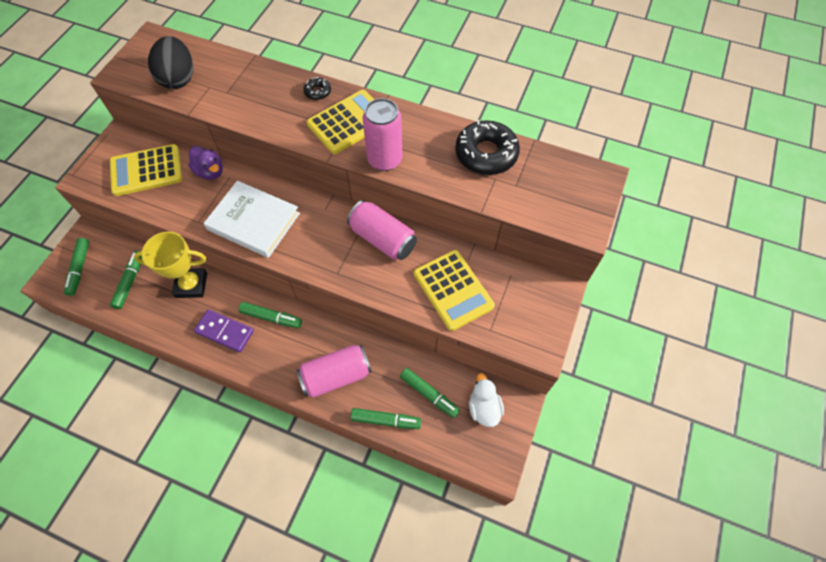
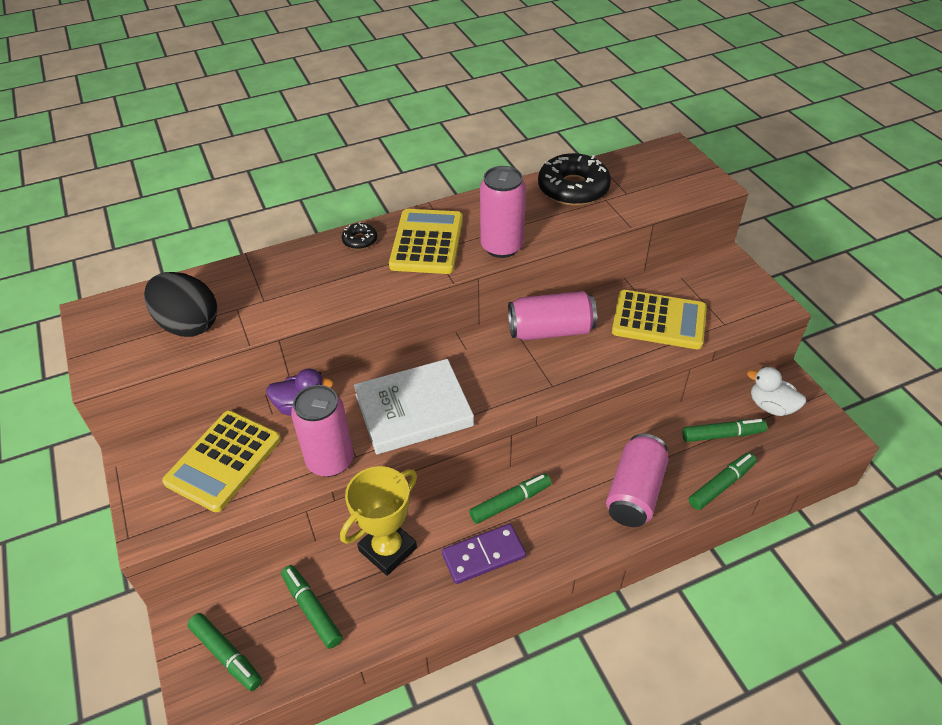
camera: 45 degrees left, 15 degrees down
none -> pink can [291,385,354,477]

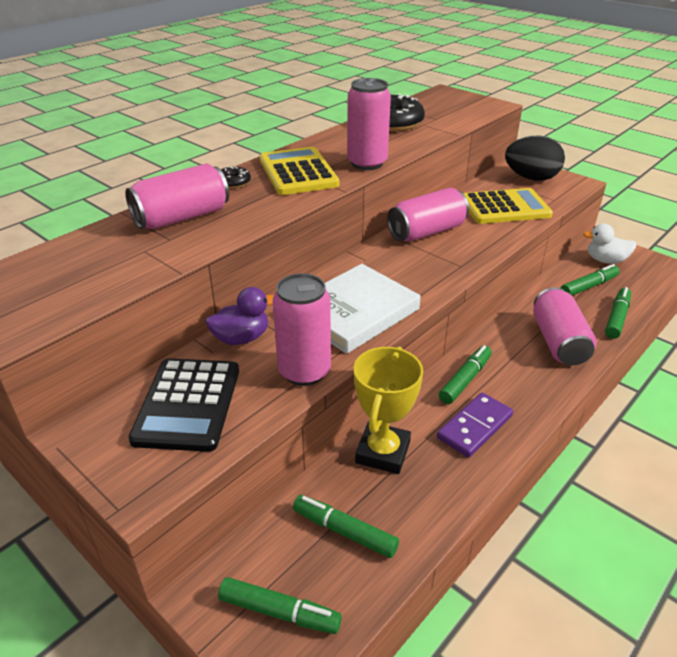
camera: 25 degrees left, 10 degrees down
black egg [144,272,217,337] -> black egg moved to [505,136,565,181]
yellow calculator [162,410,281,512] -> black calculator [128,358,239,452]
none -> pink can [125,163,229,229]

